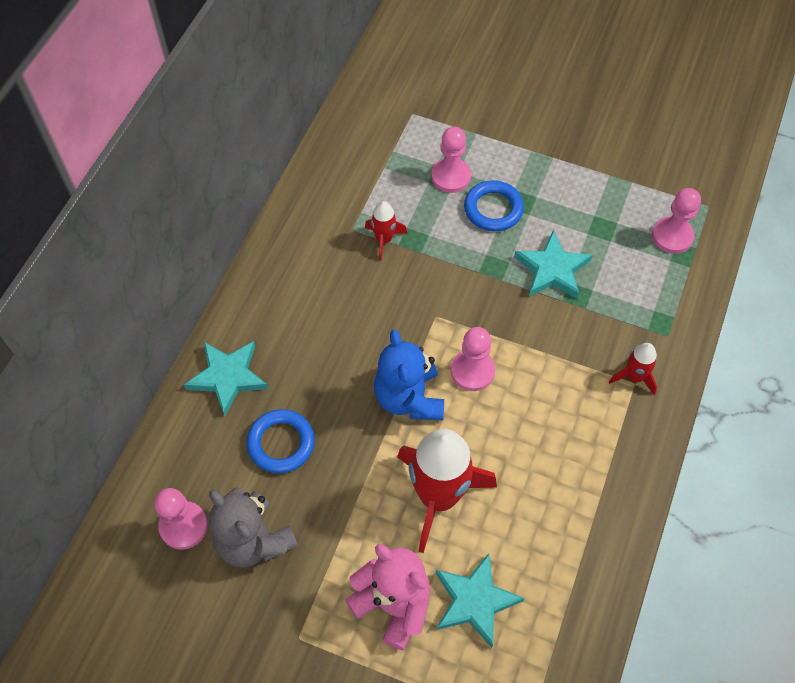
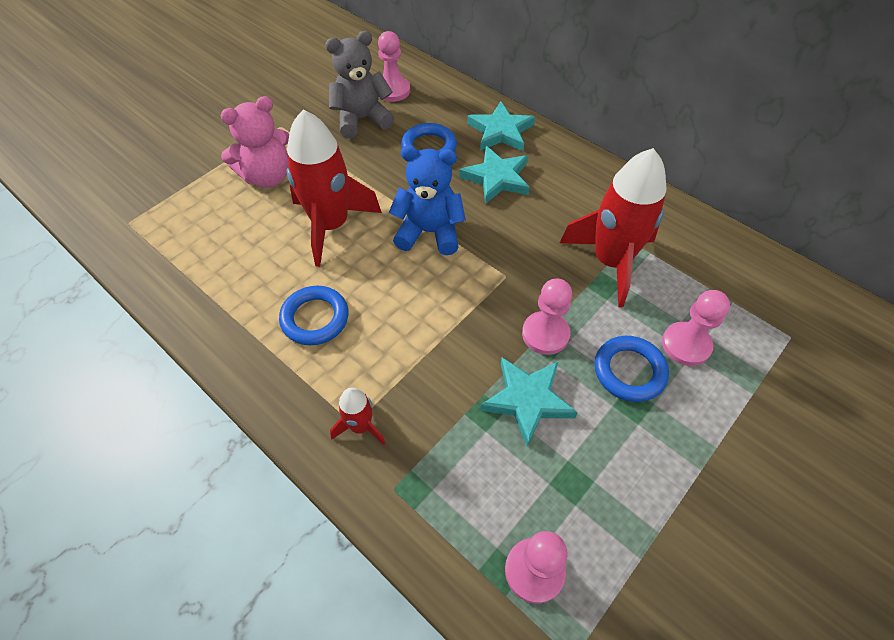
camera: 110 degrees right, 5 degrees down
red rocket [365,201,407,261] -> red rocket [560,148,666,307], size x2.11
turquoise star [436,553,524,648] -> turquoise star moved to [459,146,530,204]
pink pawn [451,327,495,391] -> pink pawn moved to [522,279,572,355]
none -> blue ring [279,286,349,345]

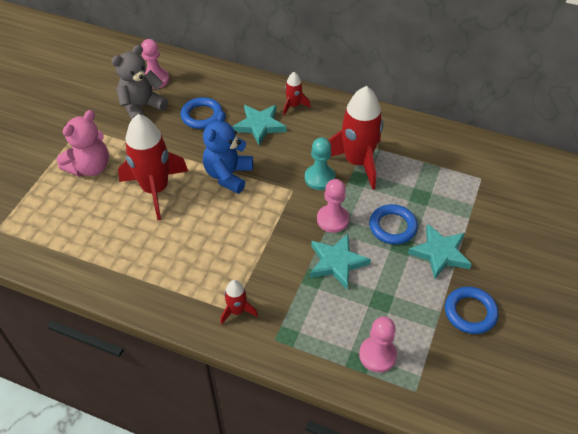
camera: 20 degrees left, 5 degrees down
blue ring [279,286,349,345] -> blue ring moved to [445,286,499,334]
blue teddy bear [389,145,466,255] -> blue teddy bear turned 60 degrees counterclockwise [203,111,253,194]
turquoise star [467,101,535,151] -> turquoise star moved to [408,224,472,280]
pink pawn [662,290,730,366] -> none
none -> red rocket [283,72,310,115]
none -> turquoise pawn [305,137,335,190]

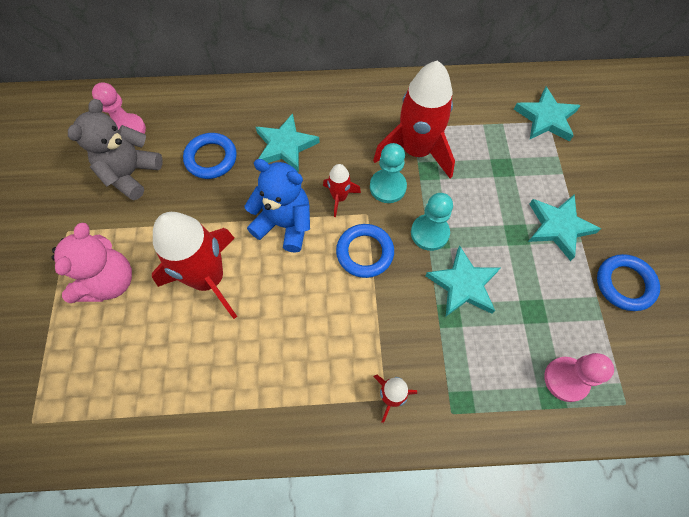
camera: 25 degrees left, 15 degrees up
blue teddy bear [203,111,253,194] -> blue teddy bear turned 120 degrees clockwise [244,159,310,253]
red rocket [283,72,310,115] -> red rocket moved to [323,164,361,217]
pink pawn [317,179,349,233] -> turquoise pawn [411,193,453,251]
blue ring [369,204,418,245] -> blue ring moved to [336,224,394,278]
none -> turquoise star [514,87,581,141]

